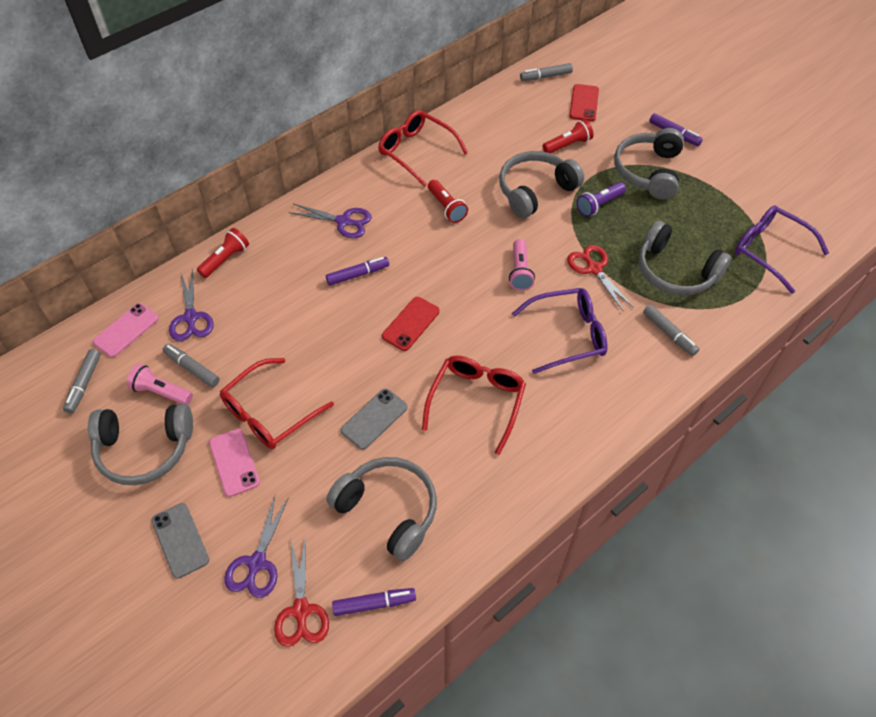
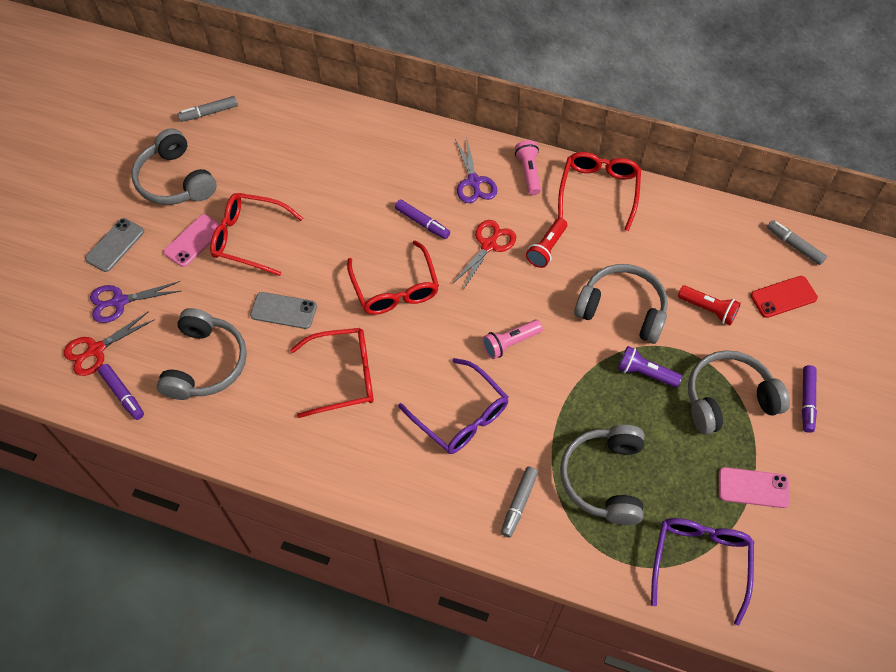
camera: 60 degrees right, 5 degrees up
pink phone [93,303,159,357] -> pink phone moved to [719,467,790,508]
pink flashlight [127,364,193,405] -> pink flashlight moved to [515,140,541,195]
grey marker [163,344,220,387] -> none
purple scissors [169,269,214,341] -> none
red flashlight [197,228,249,278] -> none
red phone [382,297,440,351] -> red glasses [347,240,439,315]
red scissors [567,245,634,312] -> red scissors moved to [452,220,516,290]

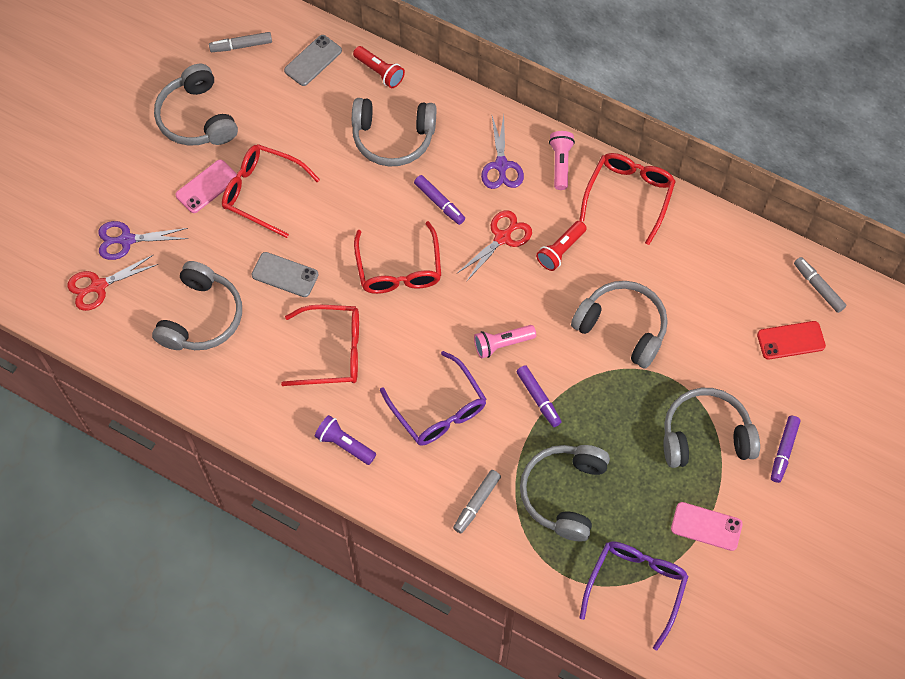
camera: 10 degrees right, 5 degrees up
grey phone [85,218,144,272] -> grey phone moved to [284,35,342,86]
purple marker [98,364,144,420] -> purple marker moved to [516,365,562,427]
purple flashlight [618,346,682,387] -> purple flashlight moved to [315,415,376,465]
red flashlight [678,285,741,325] -> red flashlight moved to [353,46,405,88]
none -> grey headphones [352,98,436,166]

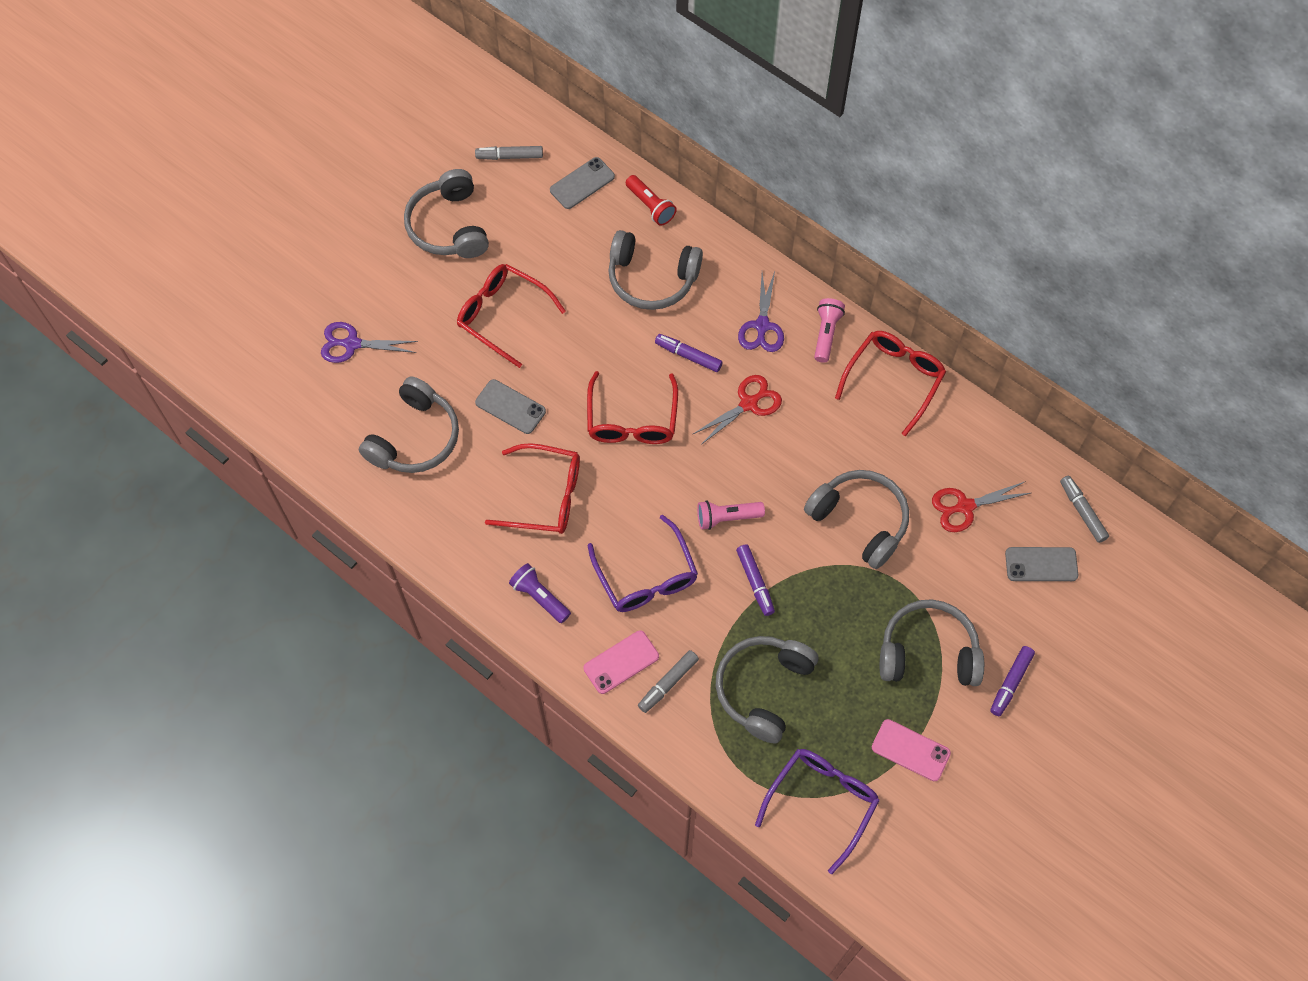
camera: 10 degrees right, 0 degrees up
red scissors [67,255,158,311] -> red scissors moved to [932,481,1031,532]
pink phone [176,160,237,213] -> pink phone moved to [584,631,659,694]
purple marker [414,175,465,225] -> purple marker turned 150 degrees clockwise [655,334,723,372]
red flashlight [536,221,587,271] -> none
red phone [757,321,826,360] -> grey phone [1005,547,1078,581]

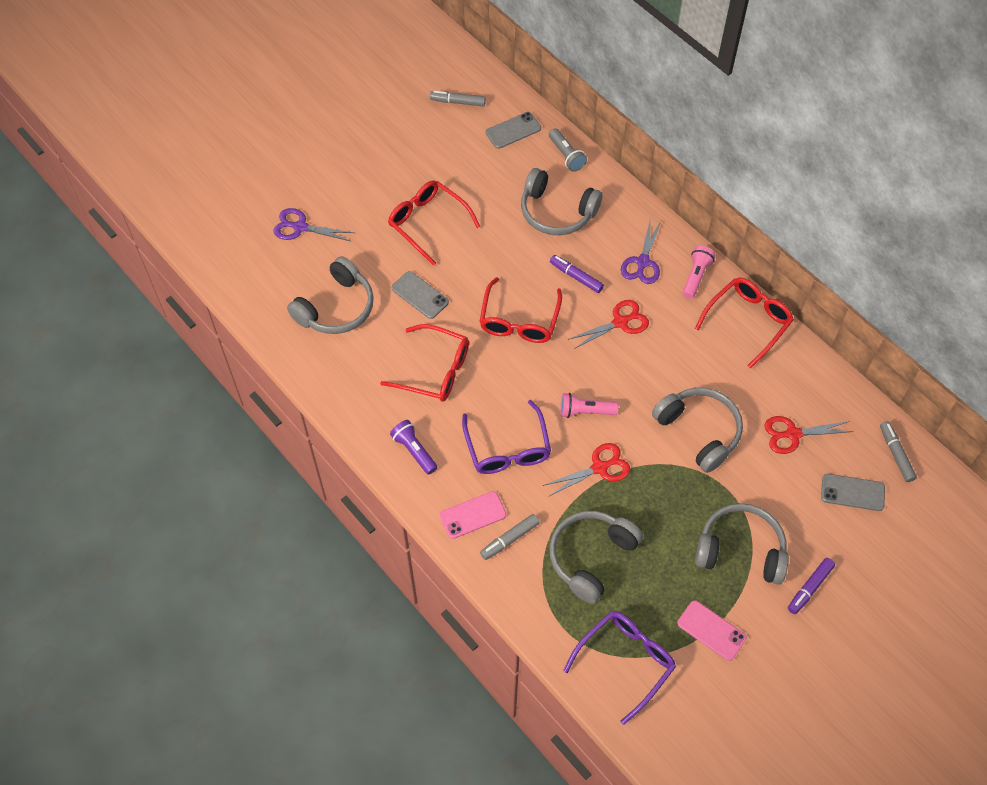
camera: 10 degrees right, 5 degrees down
grey headphones [404,169,489,258] -> none
red flashlight [626,175,677,226] -> grey flashlight [549,128,587,172]
purple marker [736,544,775,616] -> red scissors [543,443,630,497]

